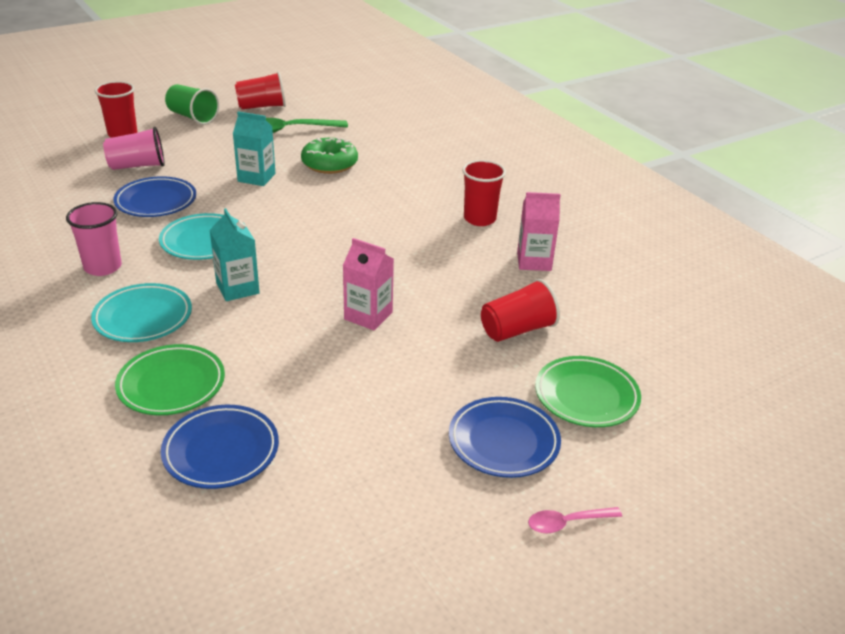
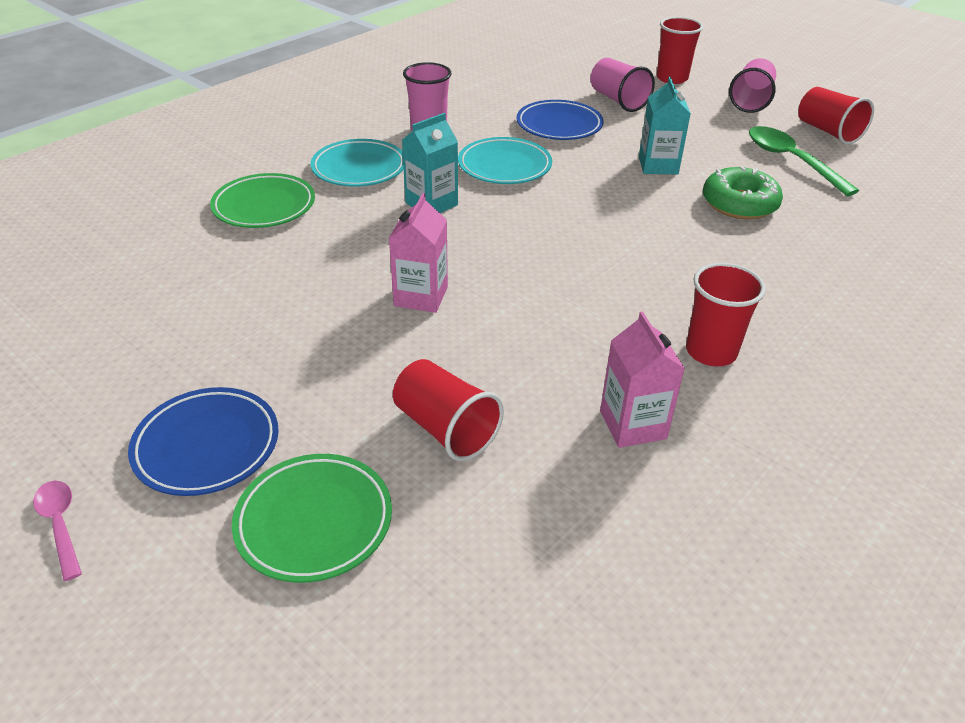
camera: 75 degrees right, 5 degrees up
blue plate [161,405,279,489] -> none
green cup [165,84,219,125] -> pink cup [729,58,776,113]

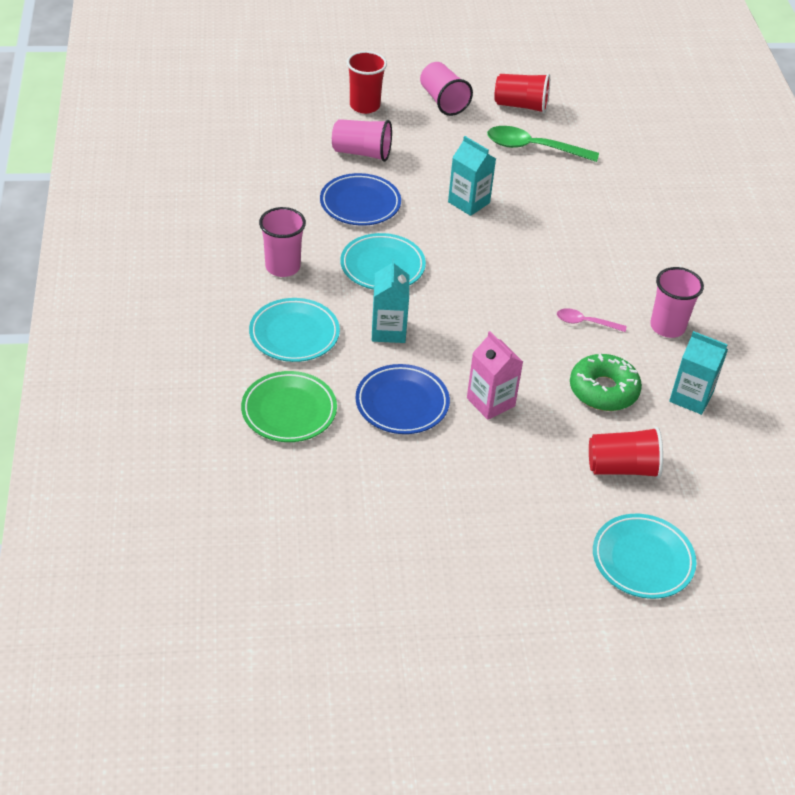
camera: 50 degrees left, 5 degrees up
pink spoon [33,481,82,581] -> pink spoon moved to [557,308,626,332]
blue plate [128,387,279,496] -> blue plate moved to [355,364,450,434]
green plate [232,454,392,583] -> turquoise plate [593,514,696,599]
pink carton [600,311,685,448] -> turquoise carton [669,331,728,415]
red cup [686,263,766,366] -> pink cup [650,267,704,338]
green donut [703,166,783,219] -> green donut moved to [570,353,642,411]

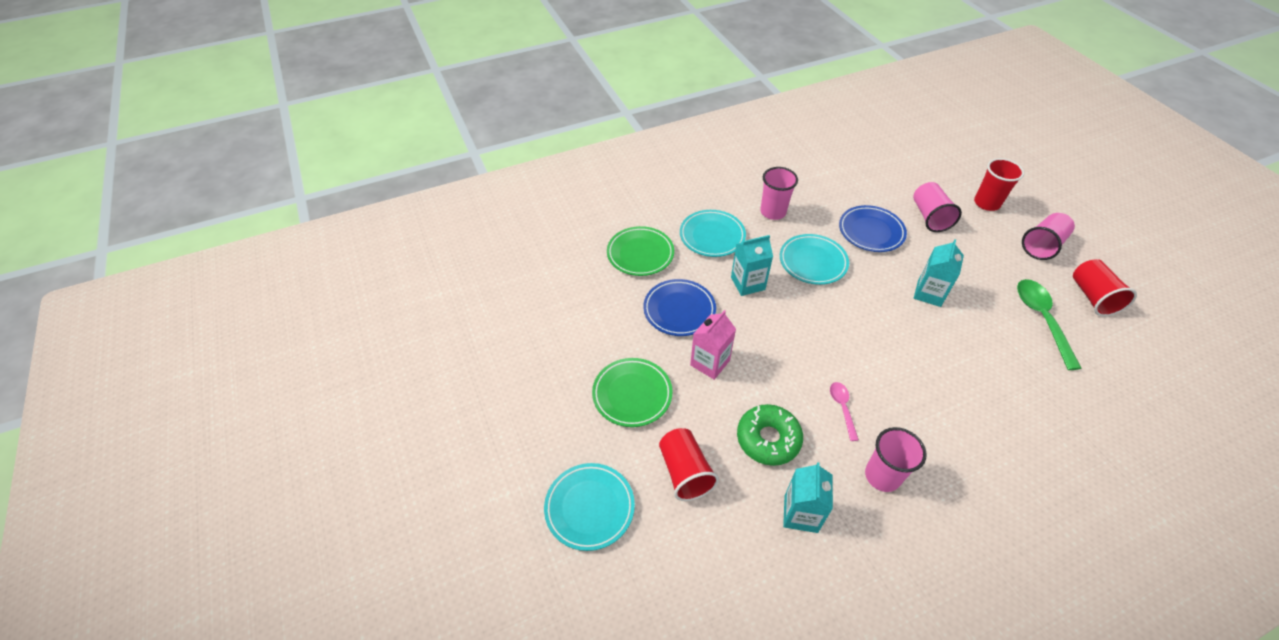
camera: 75 degrees right, 5 degrees up
none -> green plate [592,358,673,427]

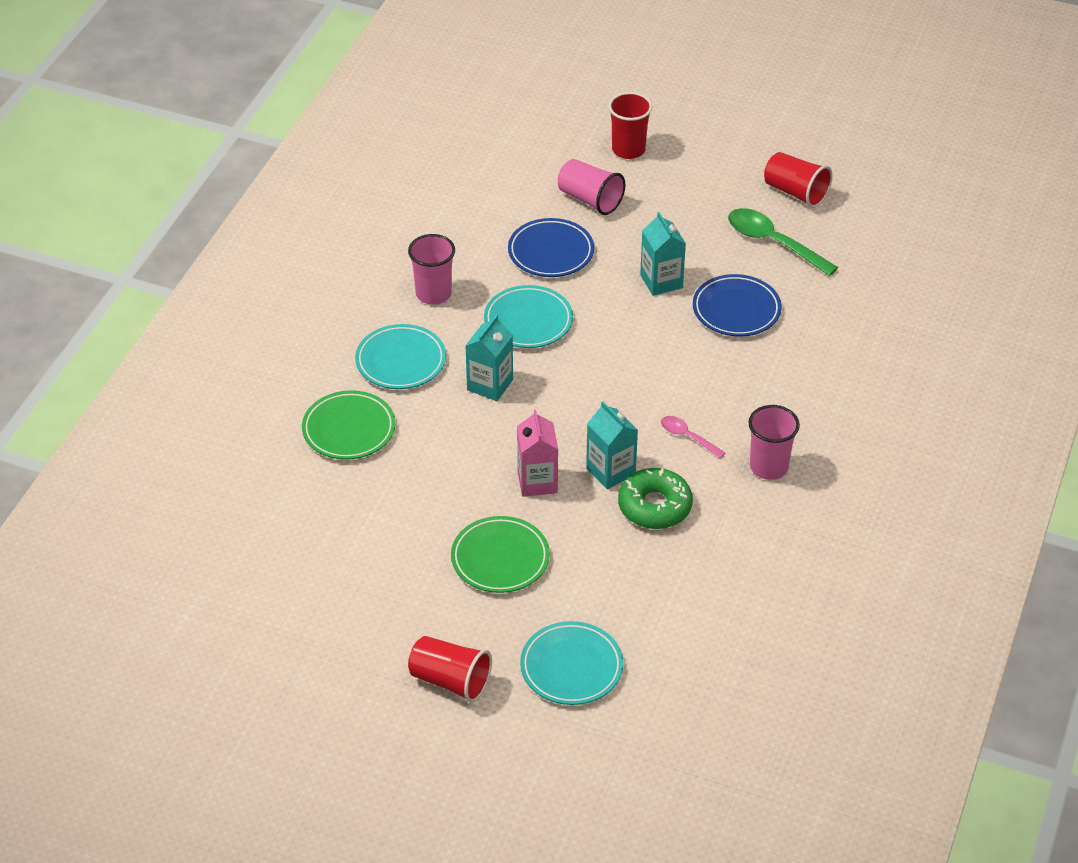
camera: 45 degrees left, 5 degrees down
blue plate [643,279,716,336] -> blue plate moved to [693,274,782,337]
red cup [659,428,719,501] -> red cup moved to [408,636,492,702]
turquoise carton [783,462,833,533] -> turquoise carton moved to [586,401,638,489]
pink cup [1022,213,1075,260] -> none

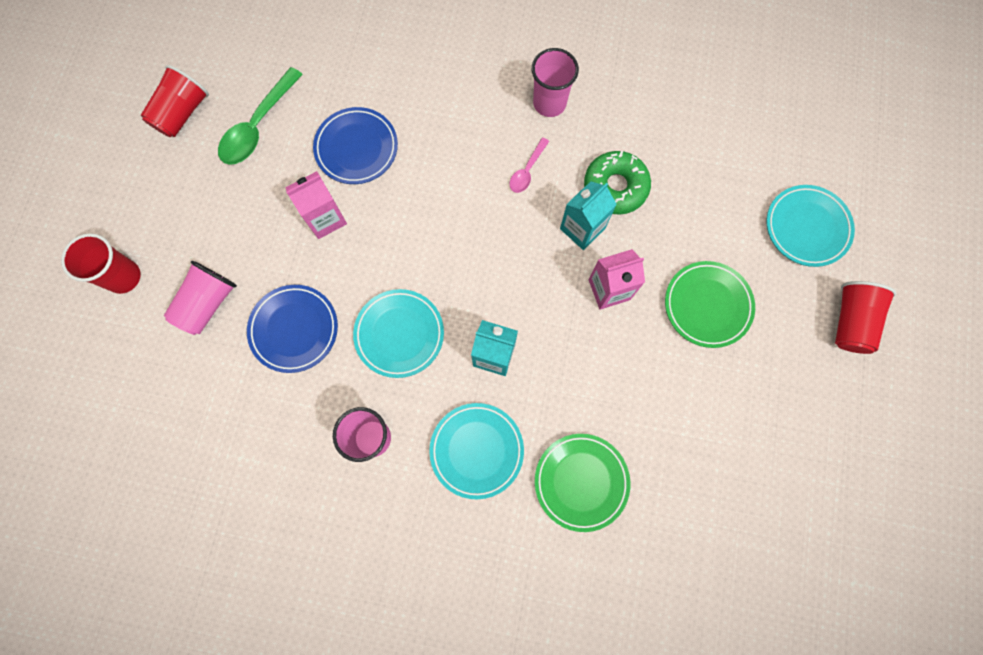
camera: 100 degrees left, 30 degrees up
turquoise carton [640,212,686,296] -> pink carton [285,171,347,239]

